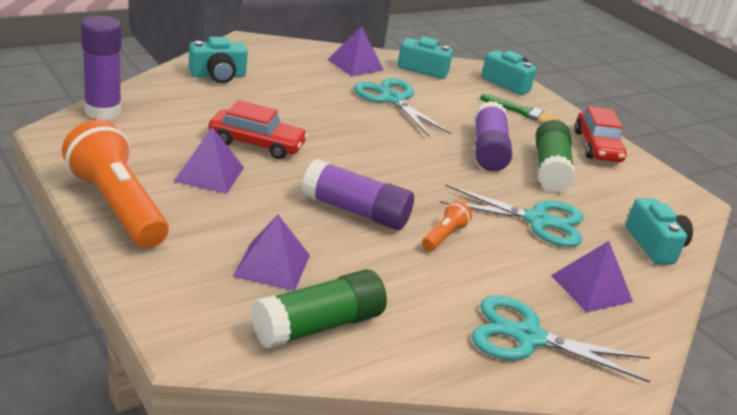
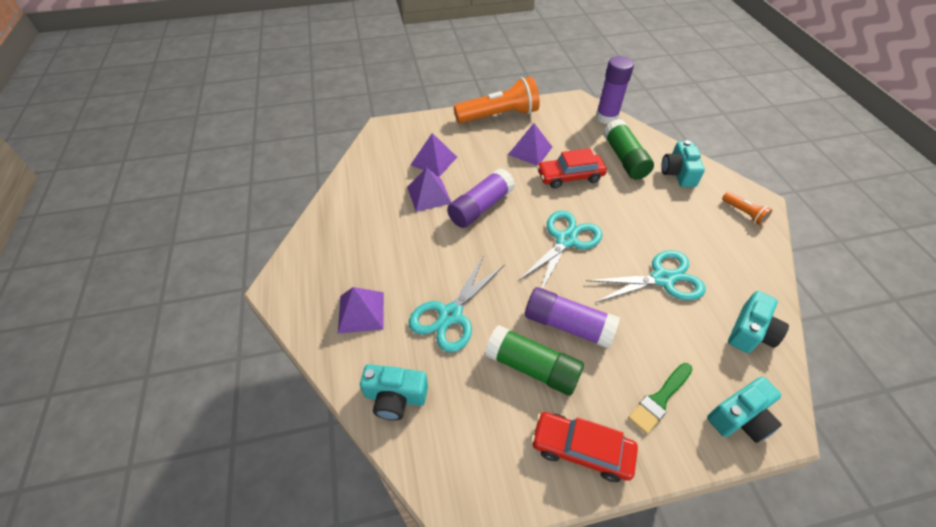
camera: 115 degrees right, 20 degrees up
red car [208,100,308,159] -> red car turned 45 degrees clockwise [537,148,607,188]
green glue stick [251,269,387,349] -> green glue stick moved to [603,119,654,179]
purple pyramid [327,26,384,76] -> purple pyramid moved to [407,167,451,212]
orange flashlight [422,201,472,251] -> orange flashlight moved to [722,192,772,225]
turquoise scissors [472,295,650,383] -> turquoise scissors moved to [518,210,602,289]

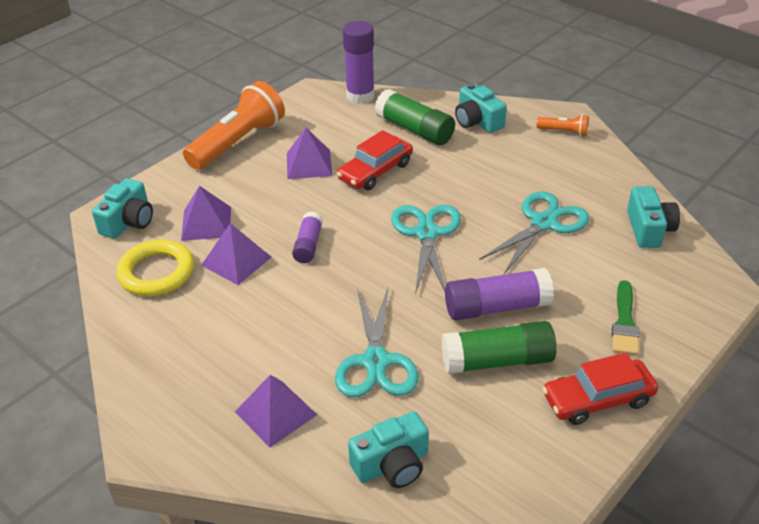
camera: 35 degrees left, 10 degrees down
purple glue stick [447,168,515,228] -> purple glue stick [292,212,323,263], size x0.60
turquoise camera [707,377,782,443] -> turquoise camera moved to [92,178,153,239]
none -> yellow ring [116,240,194,296]

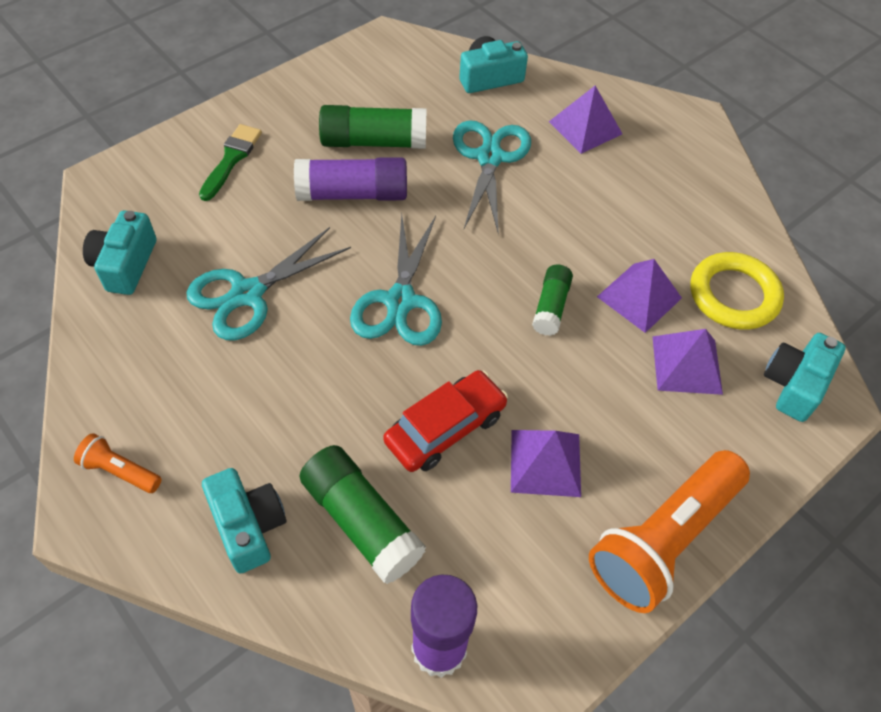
camera: 175 degrees left, 15 degrees up
purple glue stick [292,212,323,263] -> green glue stick [532,265,573,336]
red car [542,353,658,425] -> none

